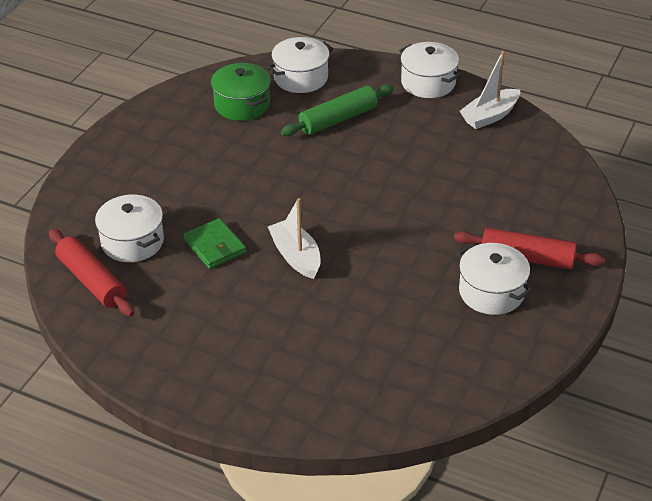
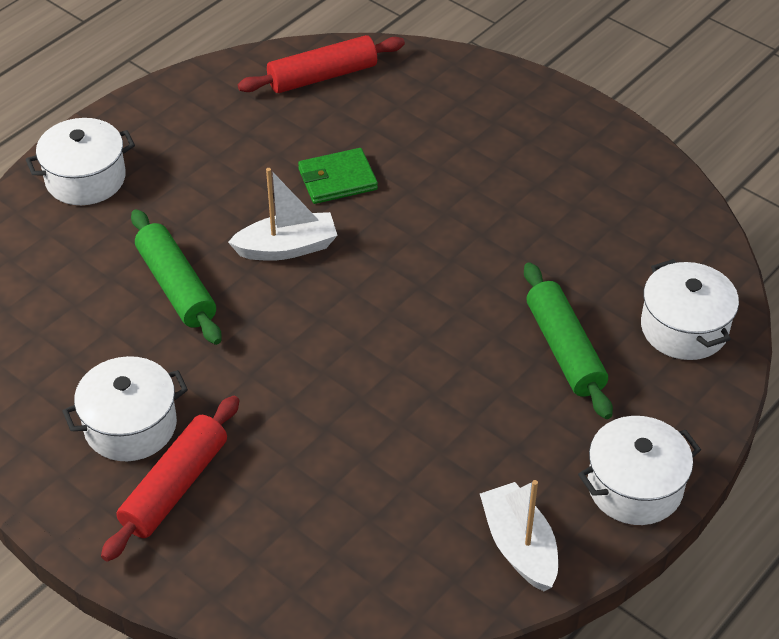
camera: 105 degrees right, 5 degrees up
white pot [95,195,164,262] -> white pot moved to [25,118,135,205]
green pot [211,63,271,121] -> none
none -> green rolling pin [131,209,222,345]

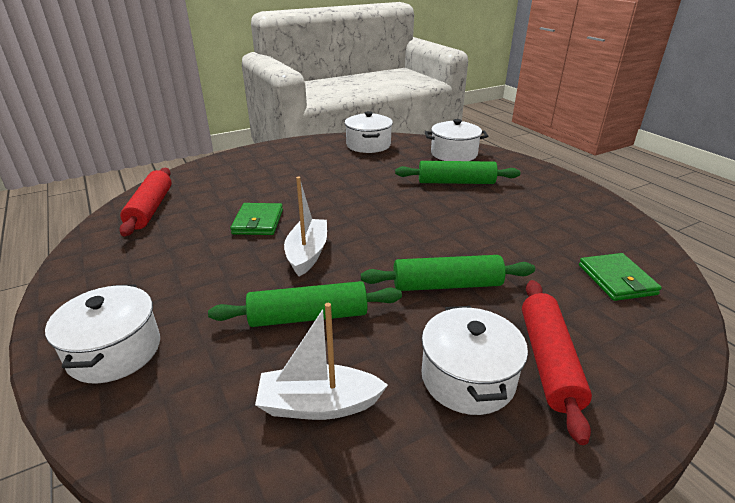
camera: 70 degrees left, 15 degrees down
red rolling pin [101,396,239,562] -> red rolling pin turned 45 degrees clockwise [522,280,592,445]
white boat [480,480,558,591] -> white boat moved to [255,303,388,420]
white pot [578,416,701,525] -> white pot moved to [344,111,393,153]
none -> green rolling pin [361,255,535,291]
none -> green wallet [579,253,662,301]

